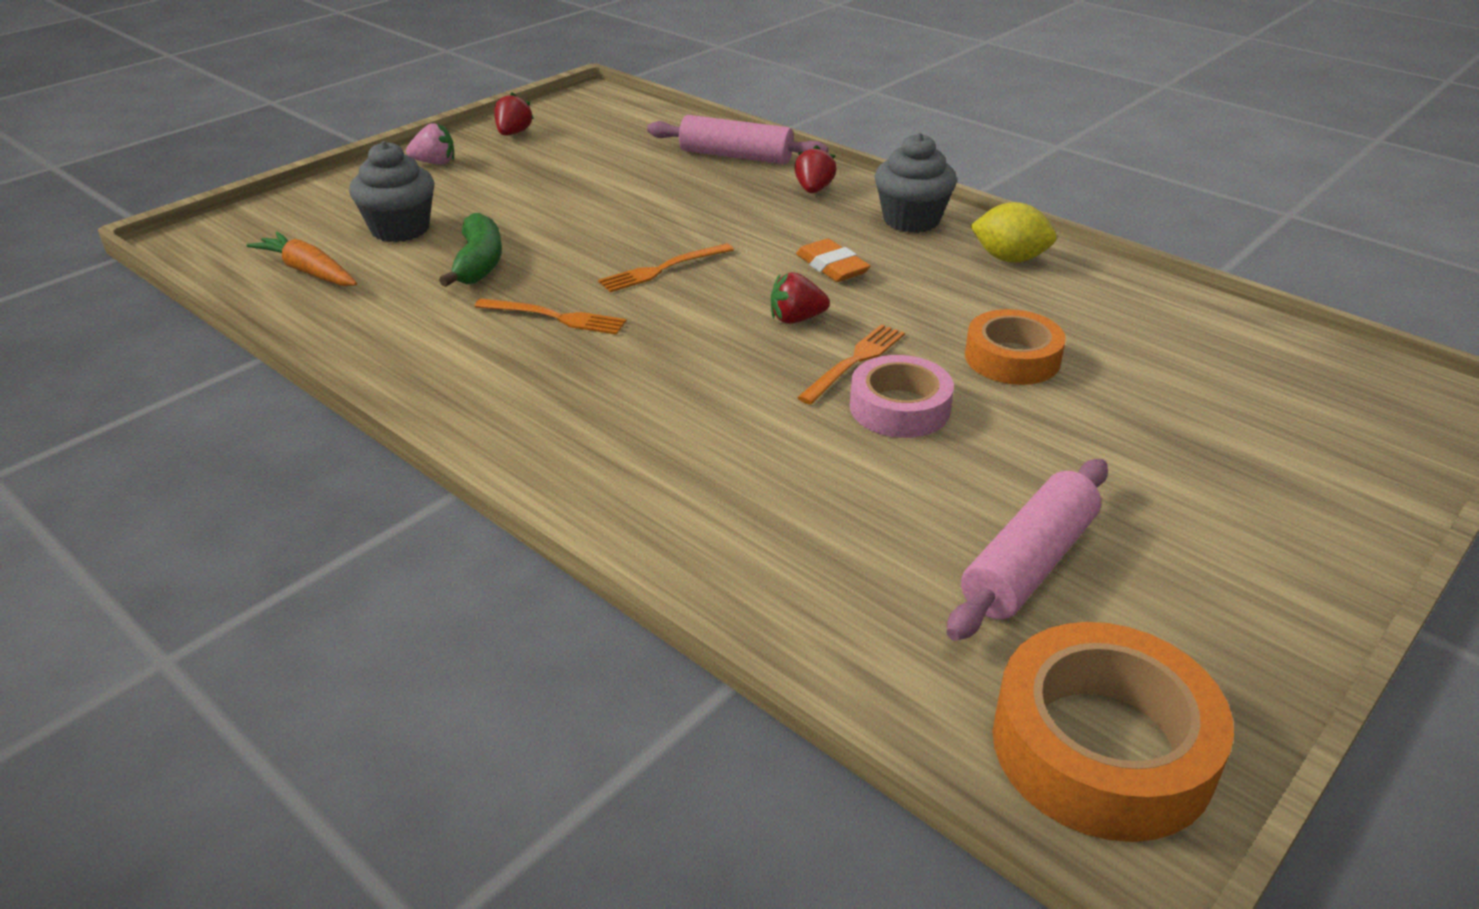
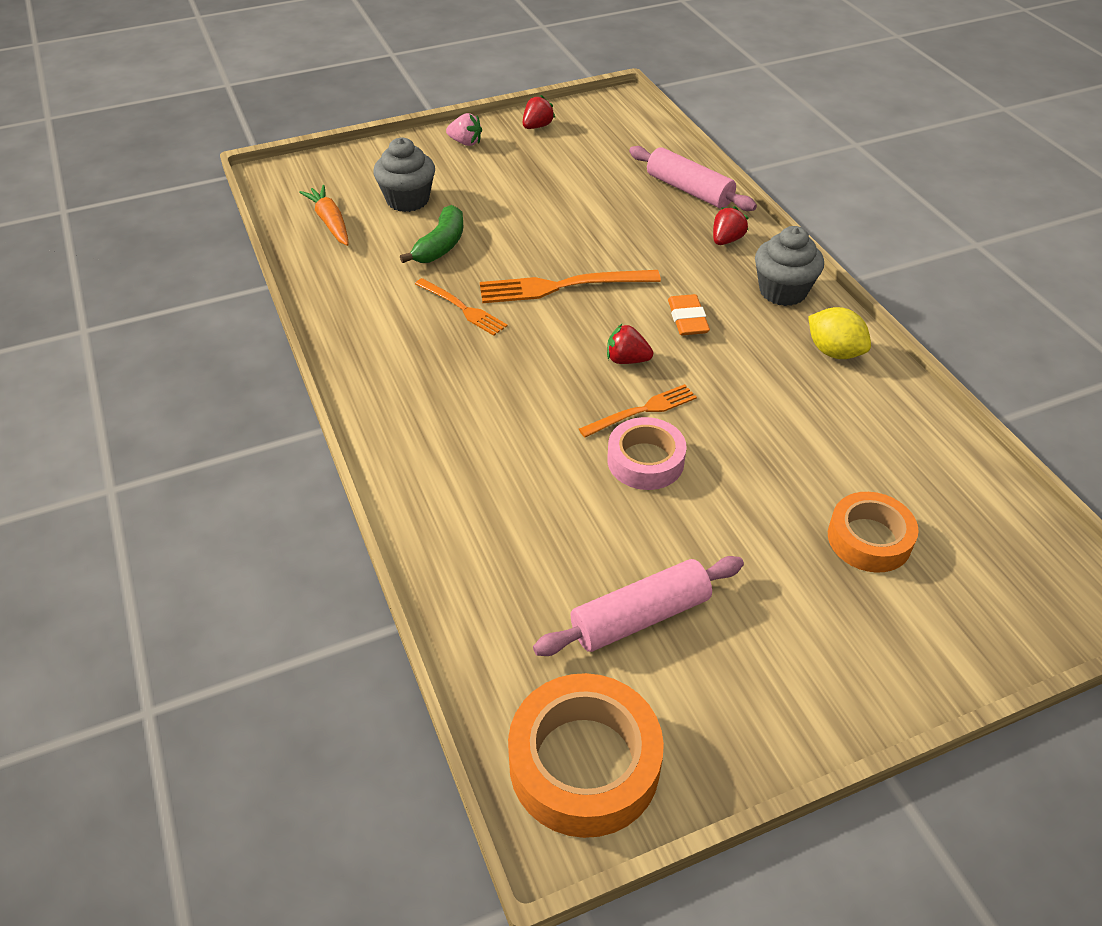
camera: 25 degrees right, 10 degrees up
orange fork [598,243,734,292] -> orange fork [480,270,661,303], size x1.60
orange tape [965,309,1066,385] -> orange tape moved to [828,492,919,573]

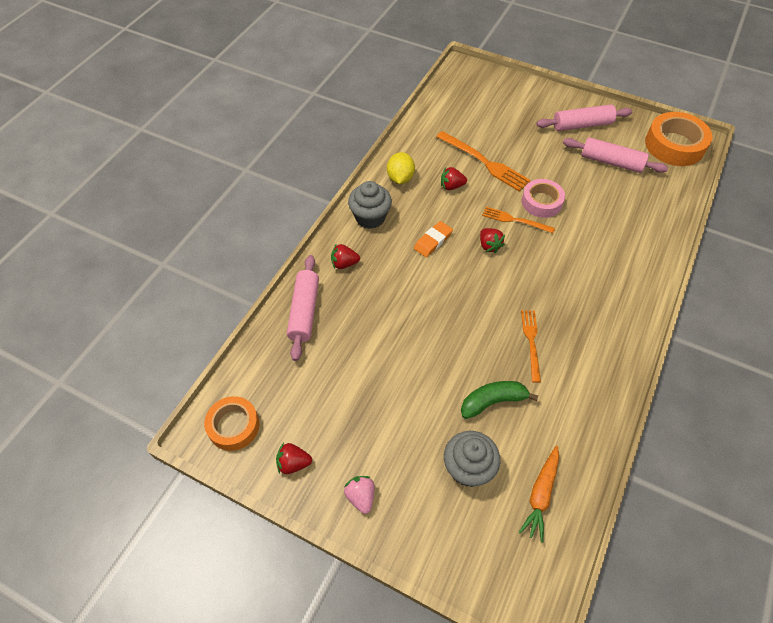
camera: 130 degrees left, 10 degrees up
orange fork [480,270,661,303] -> orange fork moved to [436,131,531,192]
orange tape [828,492,919,573] -> orange tape moved to [204,396,259,451]
none -> red strawberry [441,167,467,190]
none -> pink rolling pin [536,104,633,131]

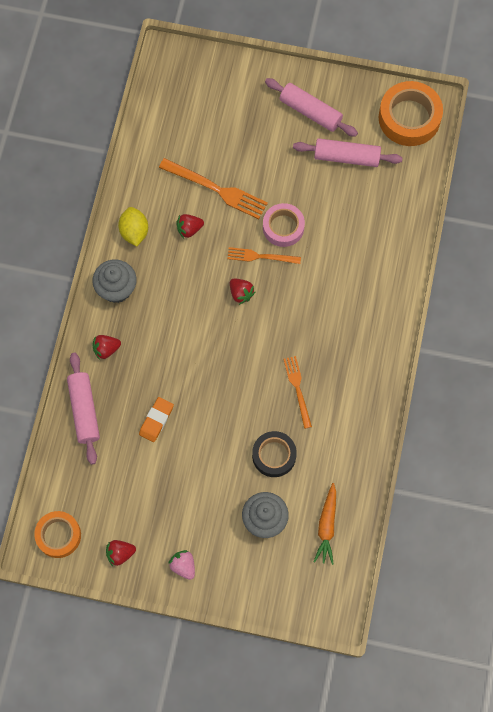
camera: 15 degrees left, 15 degrees up
orange eraser [414,221,453,257] -> orange eraser moved to [139,397,174,442]
green banana [461,381,538,419] -> black tape [252,431,297,477]
pink rolling pin [536,104,633,131] -> pink rolling pin turned 60 degrees clockwise [265,78,358,137]

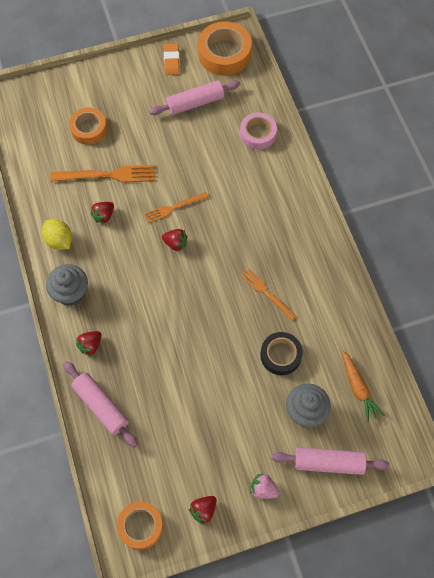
camera: 30 degrees left, 5 degrees down
orange eraser [139,397,174,442] -> orange eraser moved to [164,43,180,75]
pink tape [263,203,305,247] -> pink tape moved to [240,112,277,150]
pink rolling pin [265,78,358,137] -> pink rolling pin moved to [271,447,389,475]
none -> orange tape [69,108,107,145]

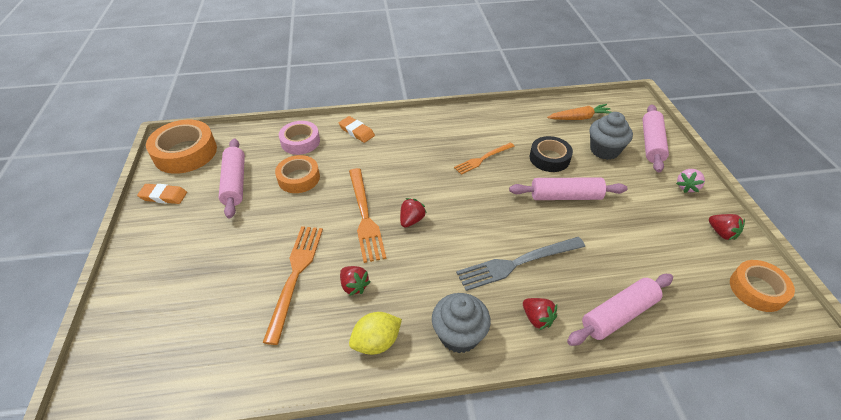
camera: 80 degrees left, 20 degrees down
orange tape [69,108,107,145] -> orange tape moved to [275,155,320,193]
orange fork [144,192,209,223] -> orange fork [349,168,386,263], size x1.60
none -> orange eraser [339,116,375,143]
none -> grey fork [456,237,585,291]
none -> pink rolling pin [509,177,627,200]

